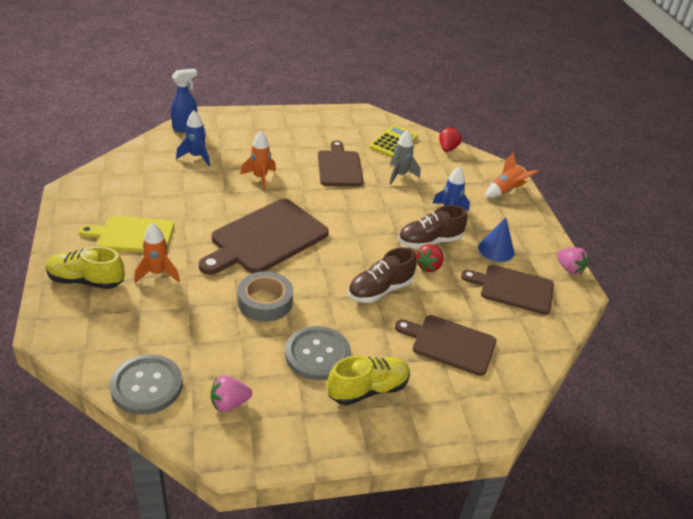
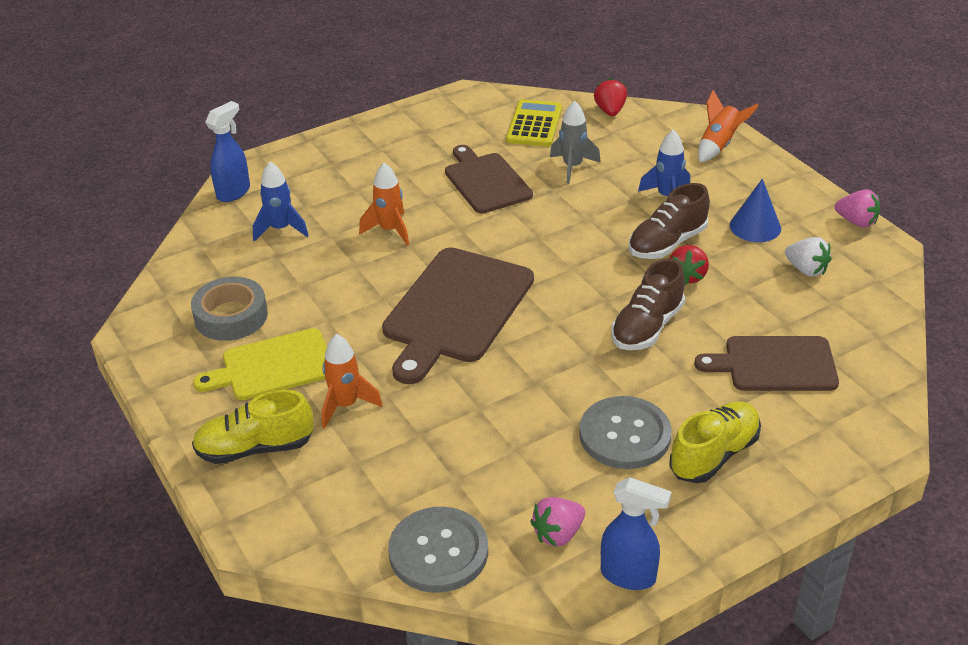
camera: 15 degrees left, 0 degrees up
grey tape [238,271,293,322] -> grey tape moved to [191,277,268,341]
brown cutting board [461,265,554,315] -> white strawberry [785,237,831,277]
none -> blue spray bottle [601,477,671,590]

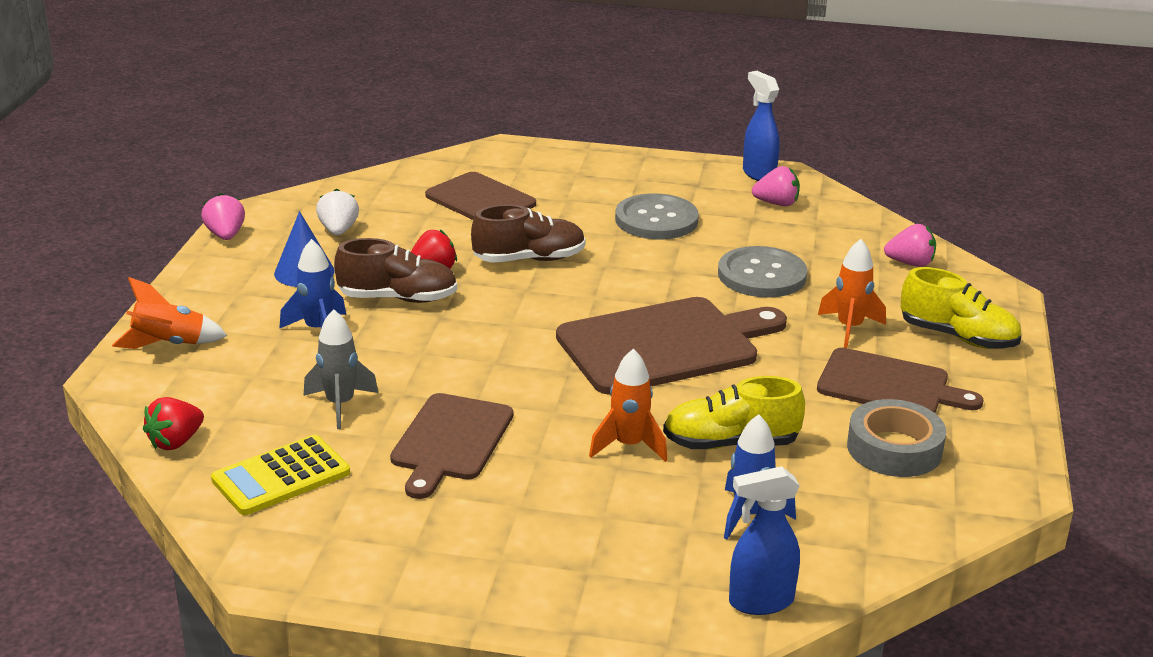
camera: 140 degrees left, 10 degrees down
yellow cutting board [193,328,327,400] -> brown cutting board [817,348,983,413]
grey button [388,507,488,593] -> grey button moved to [718,246,807,298]
yellow shoe [669,401,761,483] -> yellow shoe moved to [663,376,805,449]
none -> pink strawberry [884,224,936,267]

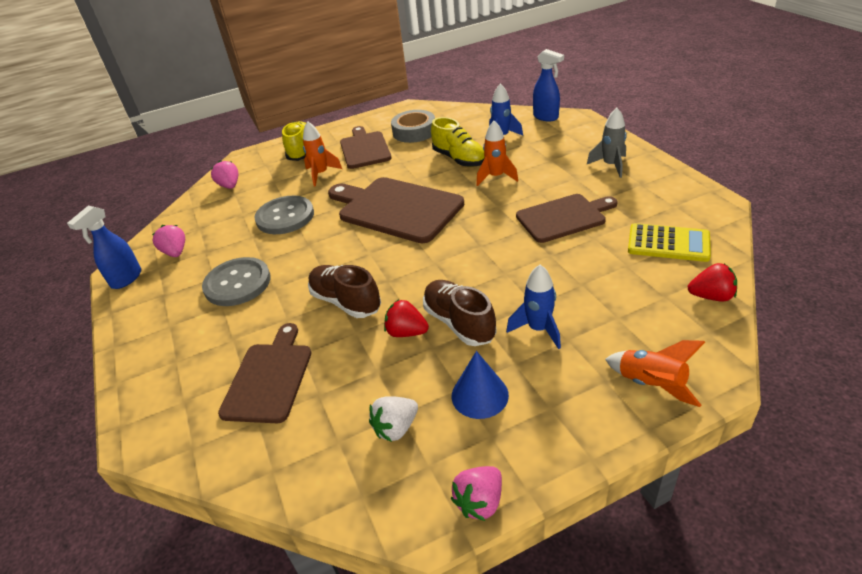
camera: 120 degrees left, 10 degrees up
grey rocket [304,309,378,429] -> grey rocket moved to [586,108,627,178]

